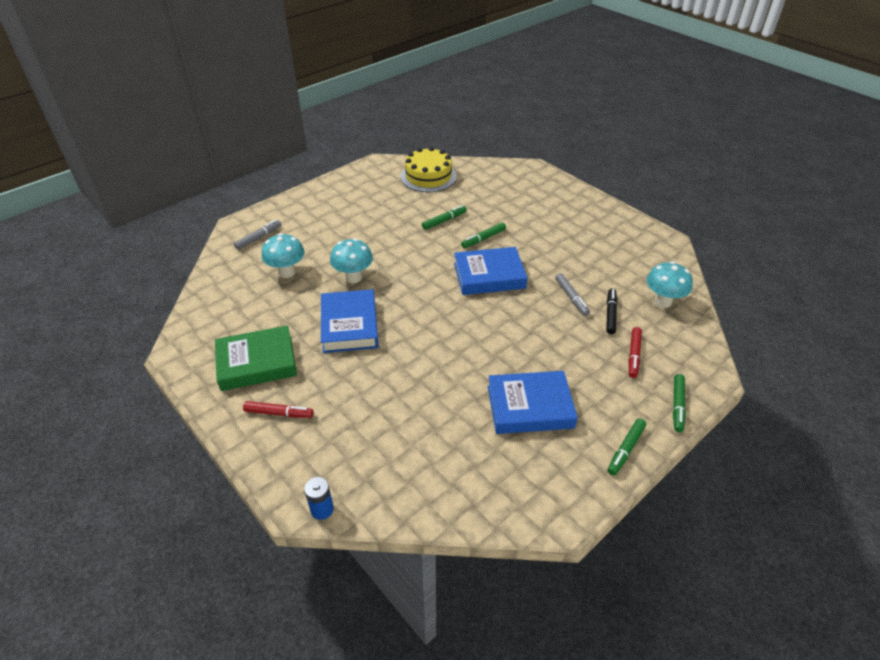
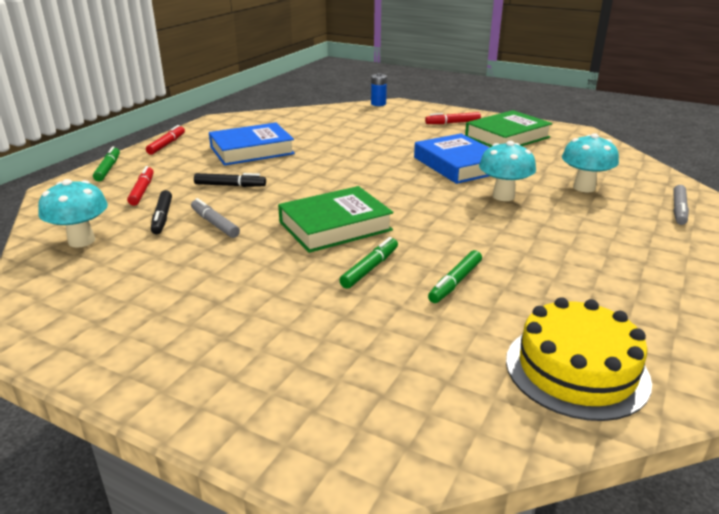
camera: 160 degrees right, 15 degrees down
blue book [454,247,528,295] -> green book [278,186,393,253]
green marker [608,418,646,475] -> red marker [146,125,185,155]
none -> black marker [194,173,266,187]

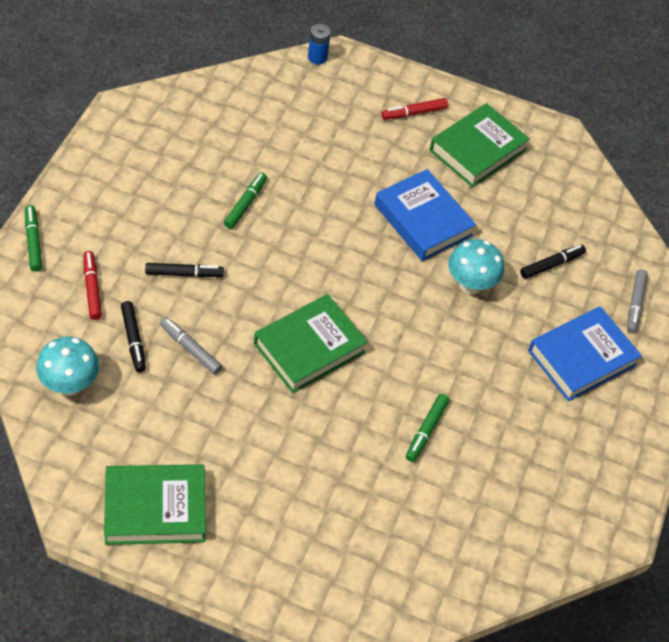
camera: 15 degrees left, 25 degrees up
red marker [146,125,185,155] -> none
blue book [209,123,295,166] -> blue book moved to [528,306,642,402]
green marker [339,237,398,289] -> green marker moved to [224,173,267,229]
yellow cake [506,297,652,421] -> none
turquoise mushroom [562,133,619,192] -> black marker [520,245,586,279]
none -> green book [104,464,206,545]

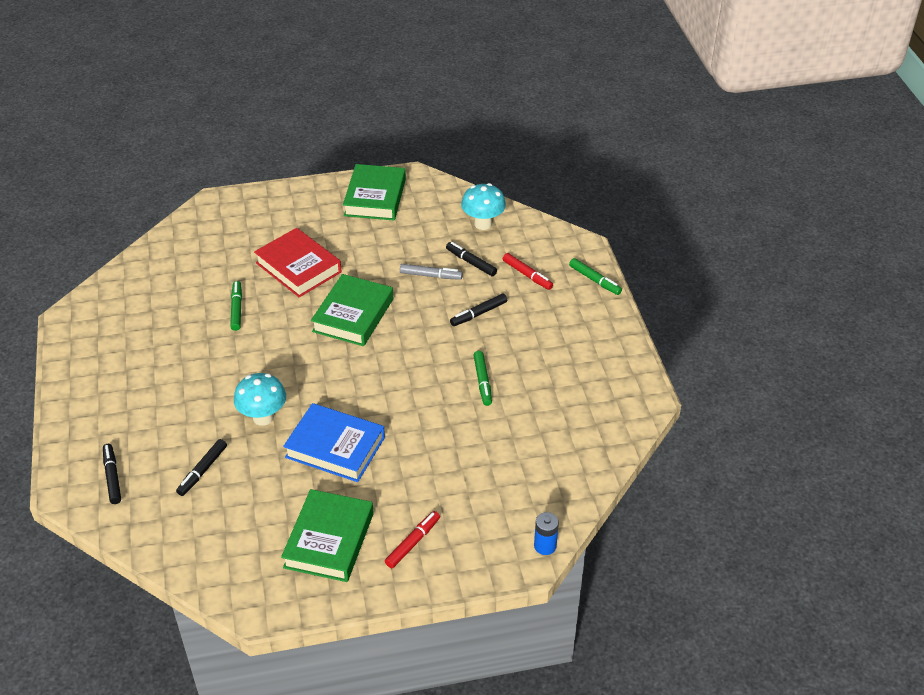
camera: 155 degrees right, 10 degrees down
green book [104,464,206,545] -> green book turned 45 degrees counterclockwise [343,164,406,221]
blue book [528,306,642,402] -> none
grey marker [627,269,648,333] -> black marker [103,444,121,504]
none -> red book [254,228,342,297]

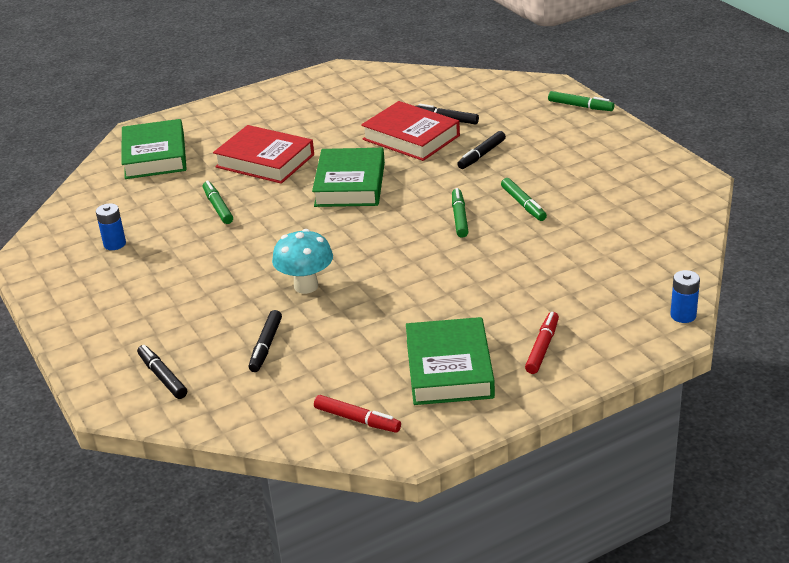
camera: 15 degrees left, 10 degrees down
blue book [283,403,385,482] -> none
green book [343,164,406,221] -> green book moved to [121,119,187,179]
grey marker [400,264,463,280] -> red book [361,101,460,161]
turquoise mushroom [461,183,506,230] -> none
red marker [503,253,553,290] -> red marker moved to [314,395,401,433]
none -> blue battery [96,203,126,250]
none -> green marker [452,188,469,238]

